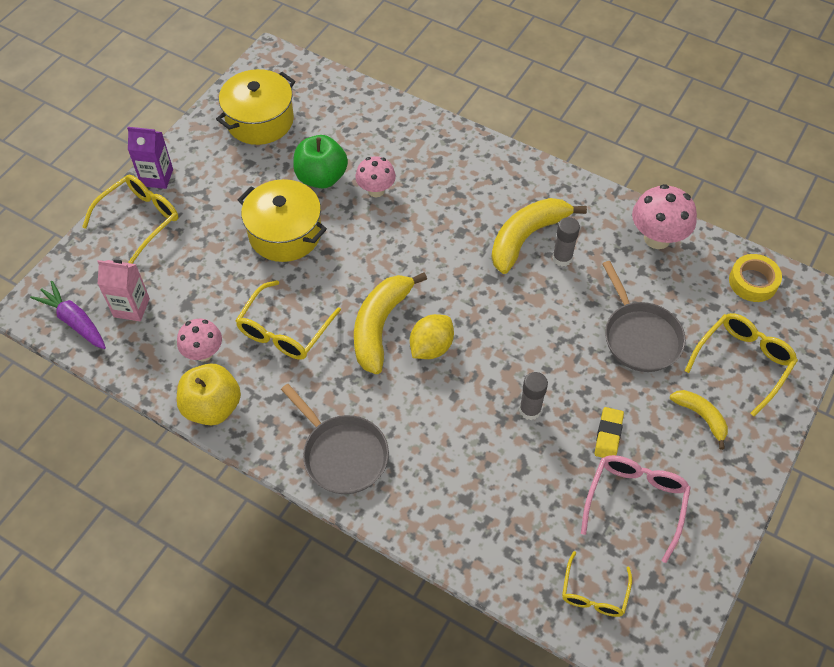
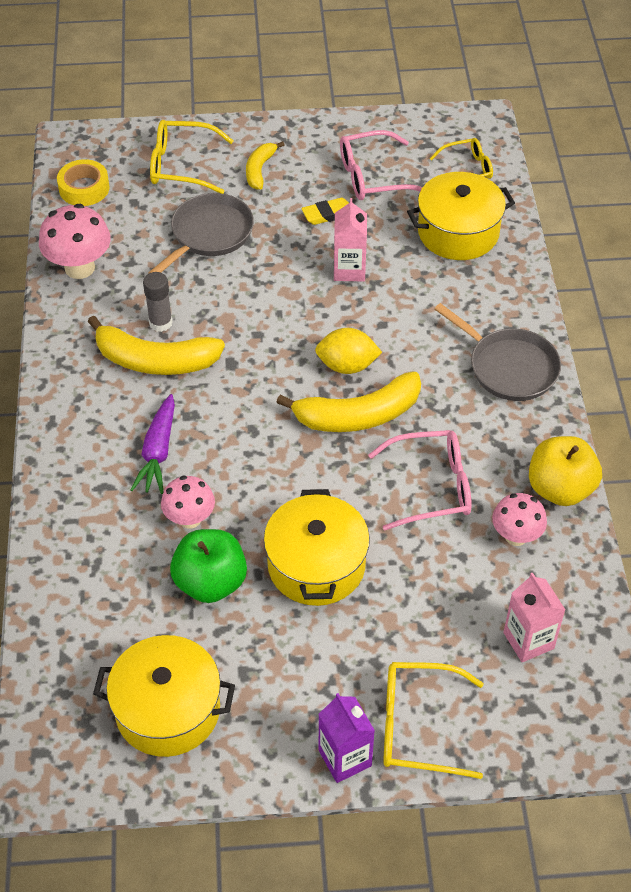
camera: 125 degrees left, 5 degrees down
purple carrot [30,281,106,349] -> purple carrot moved to [130,394,175,494]
yellow glasses [235,280,341,360] -> pink glasses [368,430,472,531]
grey pan [281,384,389,494] -> grey pan turned 120 degrees clockwise [434,303,561,401]
grey glue stick [519,372,548,420] -> pink carton [334,198,367,281]
none -> yellow pot [407,172,515,260]

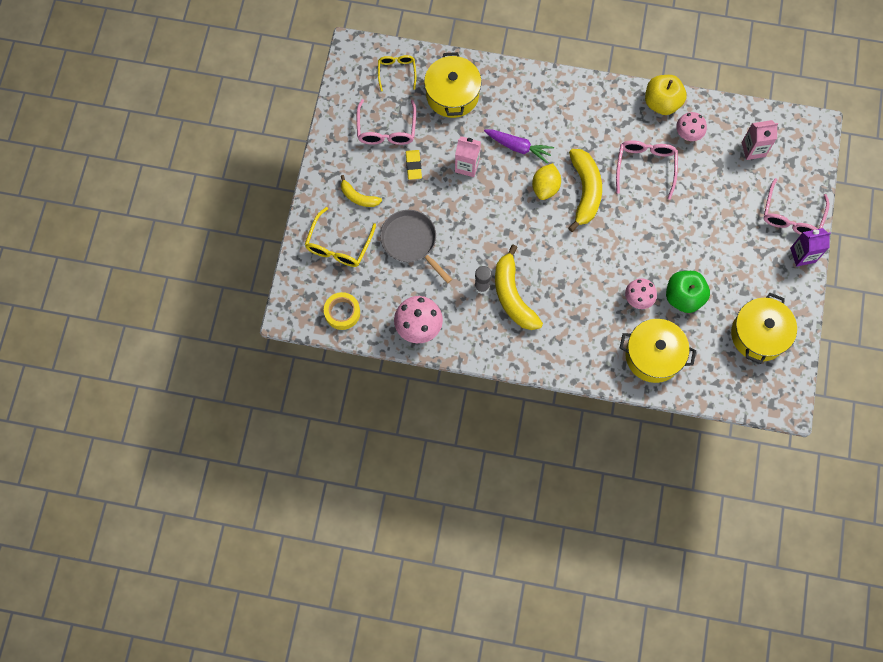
camera: 75 degrees left, 20 degrees up
yellow banana [88,315,225,375] -> yellow banana turned 135 degrees clockwise [495,244,543,330]
purple carrot [130,394,175,494] -> purple carrot moved to [484,129,554,163]
yellow pot [264,489,370,606] -> yellow pot moved to [620,319,696,383]
yellow glasses [383,662,484,779] -> pink glasses [763,178,829,235]
grey pan [434,303,561,401] -> none

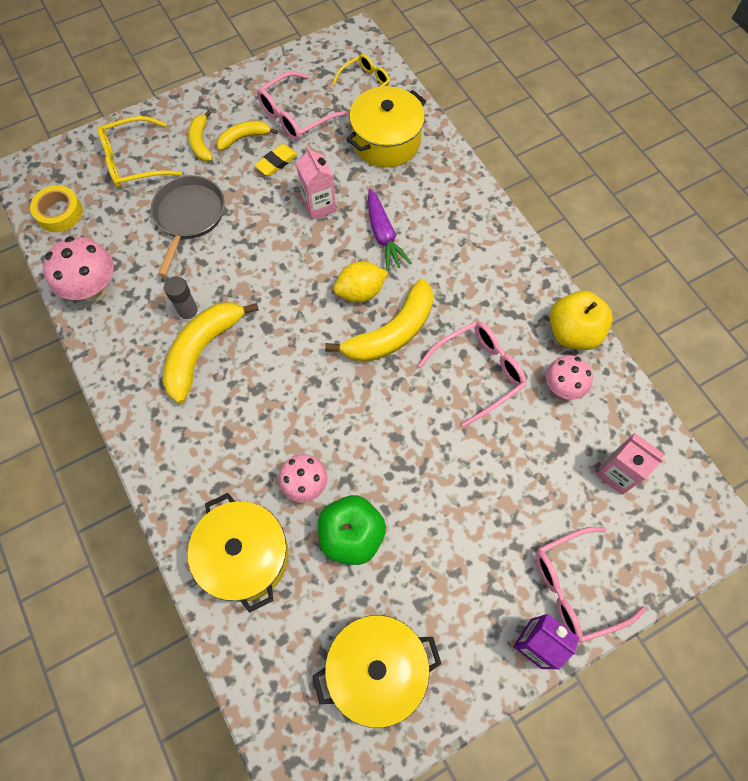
camera: 50 degrees right, 5 degrees down
none -> yellow banana [217,121,278,151]

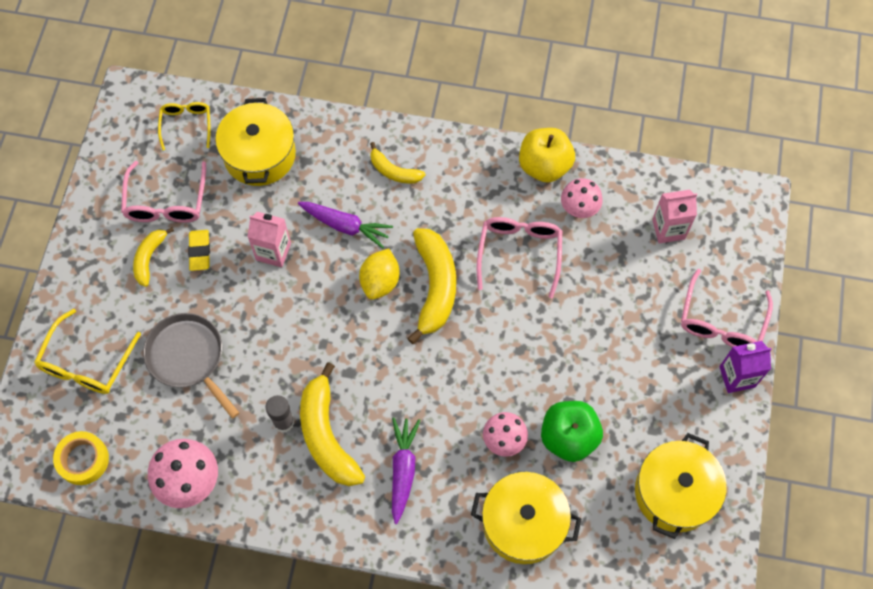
camera: 50 degrees left, 0 degrees up
yellow banana [188,110,213,161] -> yellow banana moved to [370,142,426,184]
none -> purple carrot [392,418,421,524]

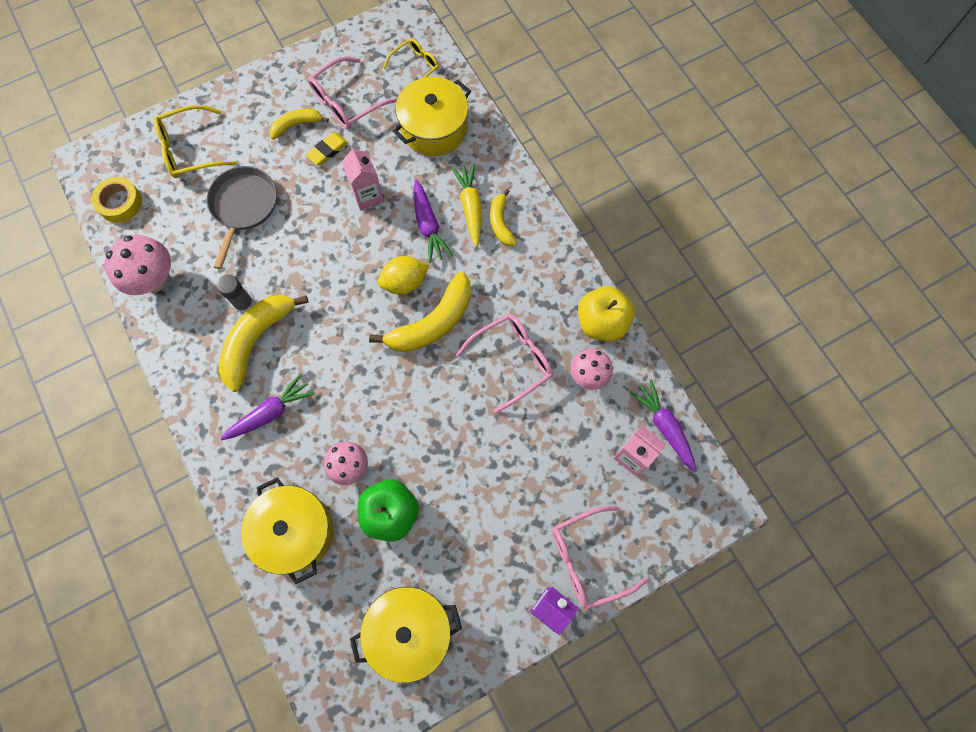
camera: 50 degrees right, 5 degrees up
none -> yellow carrot [451,163,482,247]
none -> purple carrot [629,379,697,472]

